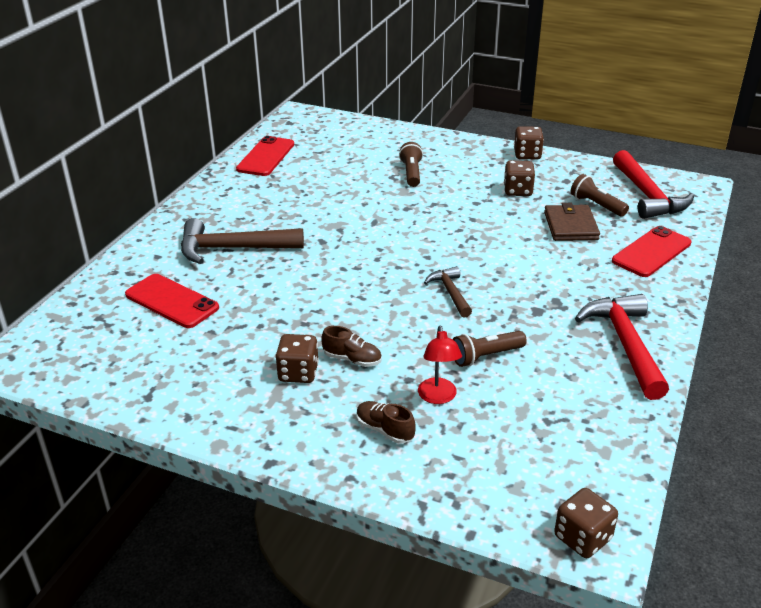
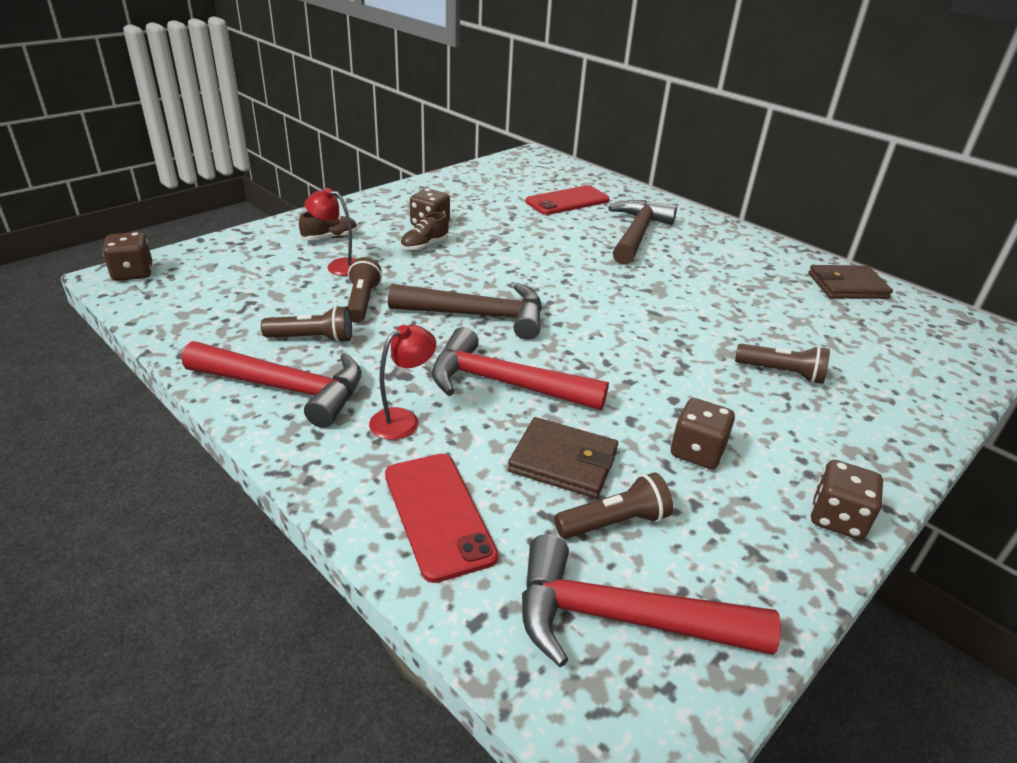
camera: 110 degrees right, 0 degrees up
red phone [236,136,294,176] -> brown wallet [808,265,893,299]
brown hammer [424,266,472,318] -> brown hammer [388,283,542,340], size x1.80
none -> brown flashlight [261,305,352,343]
none -> red lamp [369,325,436,440]
none -> red hammer [432,327,609,411]

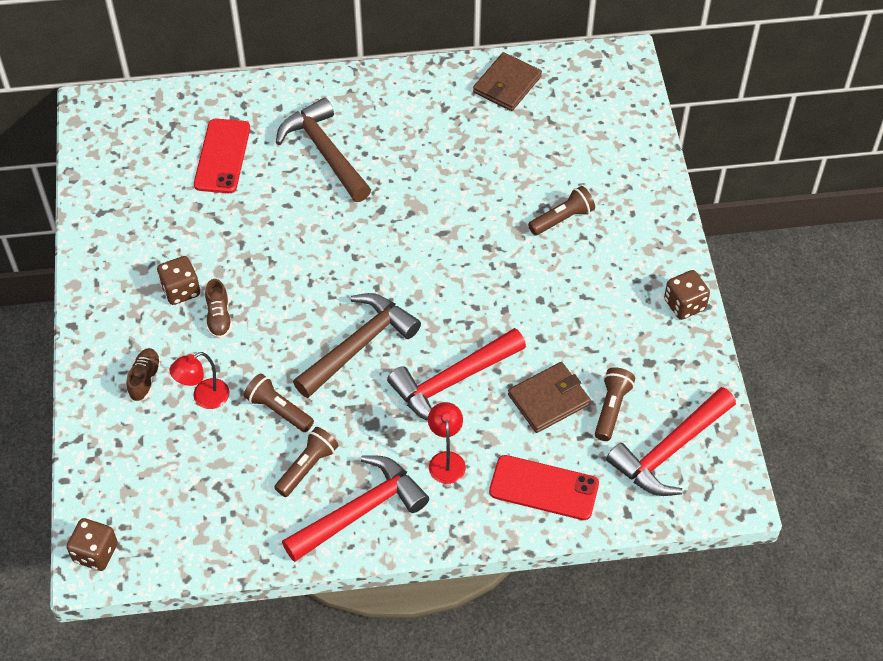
camera: 50 degrees left, 20 degrees up
brown dice [671,398,735,469] -> none

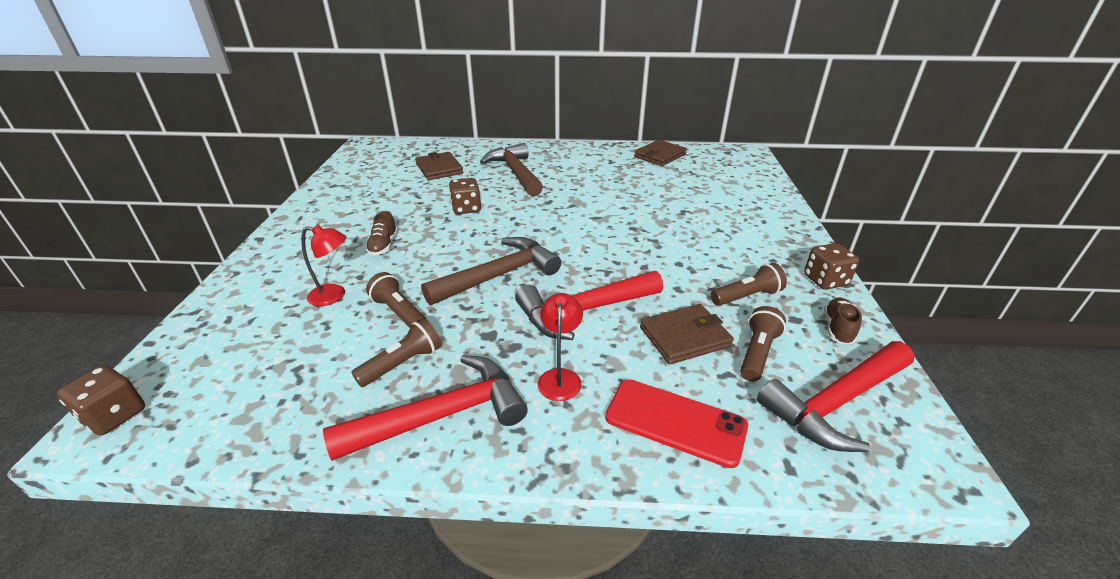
camera: 10 degrees right, 20 degrees down
brown shoe [127,348,161,401] -> brown shoe moved to [824,298,862,345]
brown dice [157,256,200,305] -> brown dice moved to [449,178,481,214]
red lamp [170,352,230,409] -> red lamp turned 150 degrees counterclockwise [301,225,346,306]
red phone [194,119,250,193] -> brown wallet [415,152,463,180]
brown flashlight [528,186,595,235] -> brown flashlight moved to [711,263,787,306]

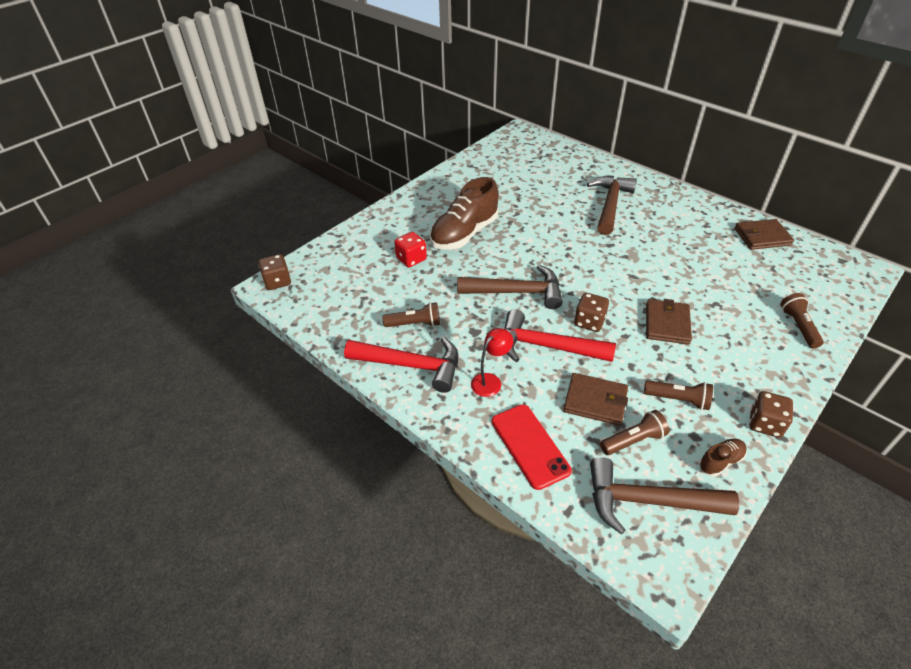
camera: 40 degrees right, 10 degrees up
red lamp [301,225,346,306] -> red dice [394,232,427,267]
brown shoe [366,211,398,256] -> brown shoe [430,177,499,249], size x2.22
brown flashlight [366,272,427,328] -> brown flashlight moved to [780,293,824,348]
brown wallet [415,152,463,180] -> brown wallet moved to [646,299,692,345]
brown dice [449,178,481,214] -> brown dice moved to [574,293,609,332]
red hammer [757,341,914,452] -> brown hammer [590,457,739,534]

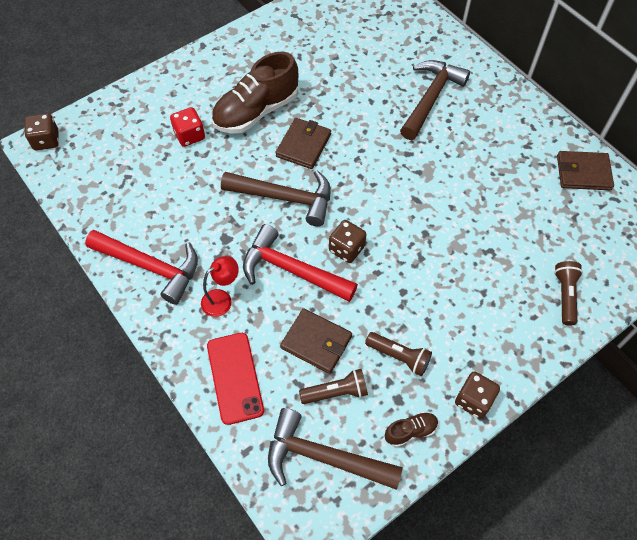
camera: 10 degrees right, 15 degrees up
brown flashlight [382,302,440,327] -> none
brown wallet [646,299,692,345] -> brown wallet moved to [275,118,331,169]

